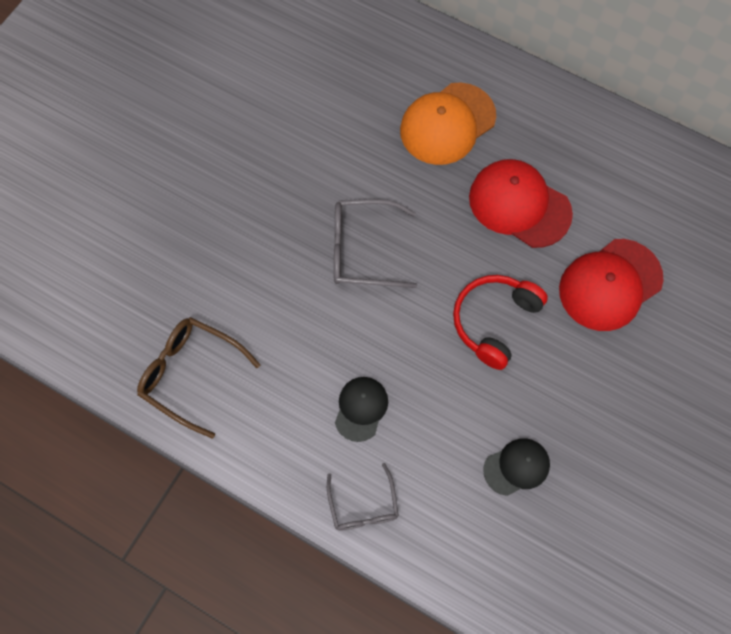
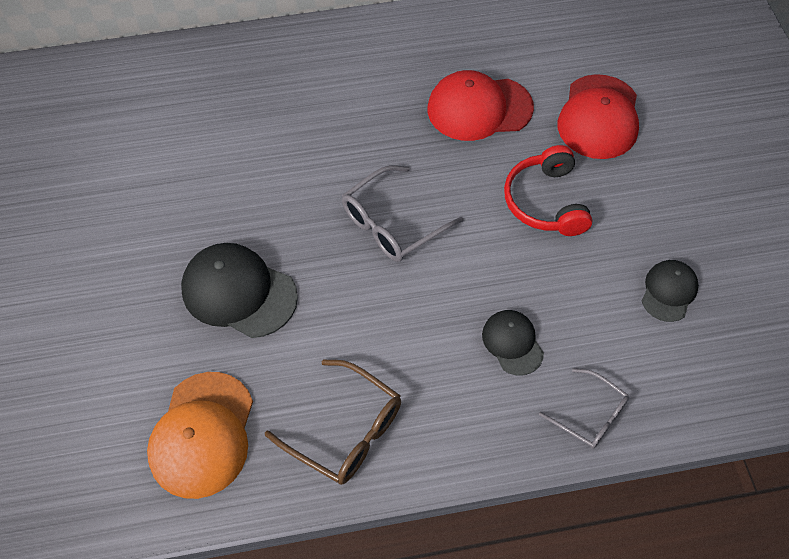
camera: 40 degrees left, 10 degrees down
brown glasses [137,317,260,439] -> brown glasses turned 135 degrees counterclockwise [265,359,401,485]
orange cap [400,82,496,165] -> orange cap moved to [147,372,253,499]
none -> black cap [181,243,298,338]

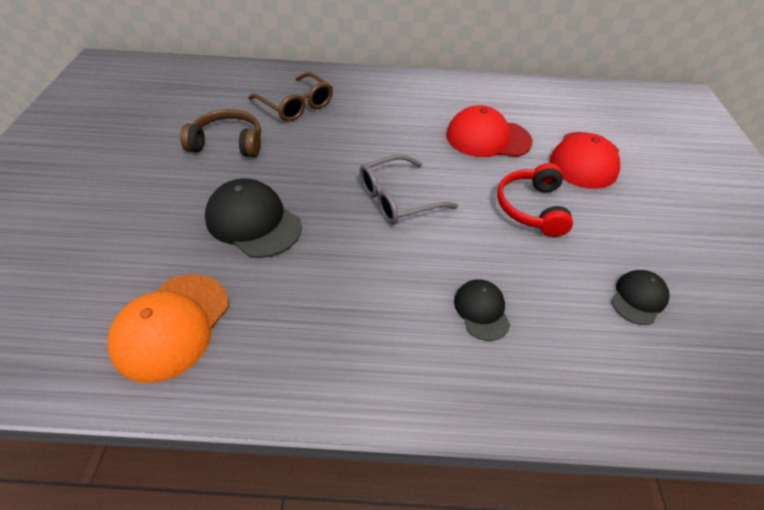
camera: 10 degrees right, 10 degrees down
brown glasses [265,359,401,485] -> brown glasses moved to [248,72,333,122]
grey glasses [539,368,629,449] -> none
none -> brown headphones [180,109,261,157]

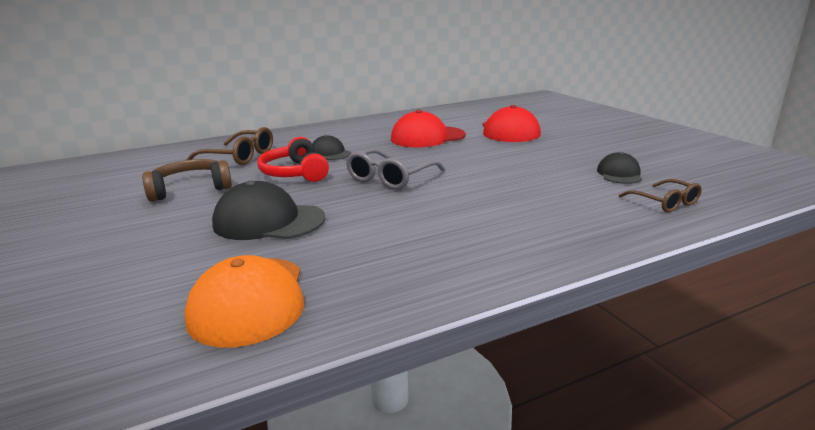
camera: 25 degrees left, 25 degrees down
black cap [454,279,510,341] -> black cap moved to [312,135,351,160]
red headphones [497,163,573,237] -> red headphones moved to [258,137,329,182]
none -> brown glasses [619,179,702,213]

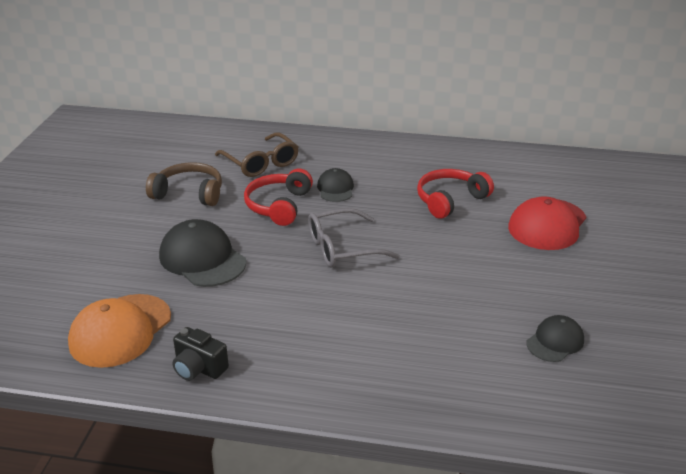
camera: 35 degrees right, 10 degrees up
red cap [391,110,466,147] -> red headphones [417,169,494,219]
brown glasses [619,179,702,213] -> none
none -> black camera [173,327,229,381]

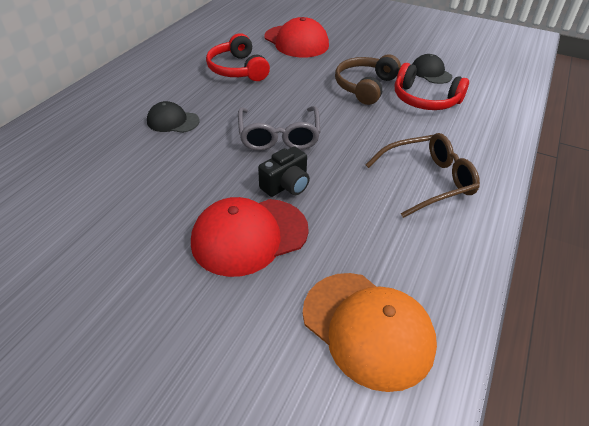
camera: 75 degrees left, 10 degrees up
brown headphones [146,162,222,206] -> brown headphones moved to [335,54,401,105]
black cap [159,219,246,287] -> red cap [191,197,309,277]
black camera [173,327,229,381] -> black camera moved to [258,147,310,197]
brown glasses [215,132,298,177] -> brown glasses moved to [366,133,480,218]
red headphones [244,169,313,226] -> red headphones moved to [395,63,469,110]

